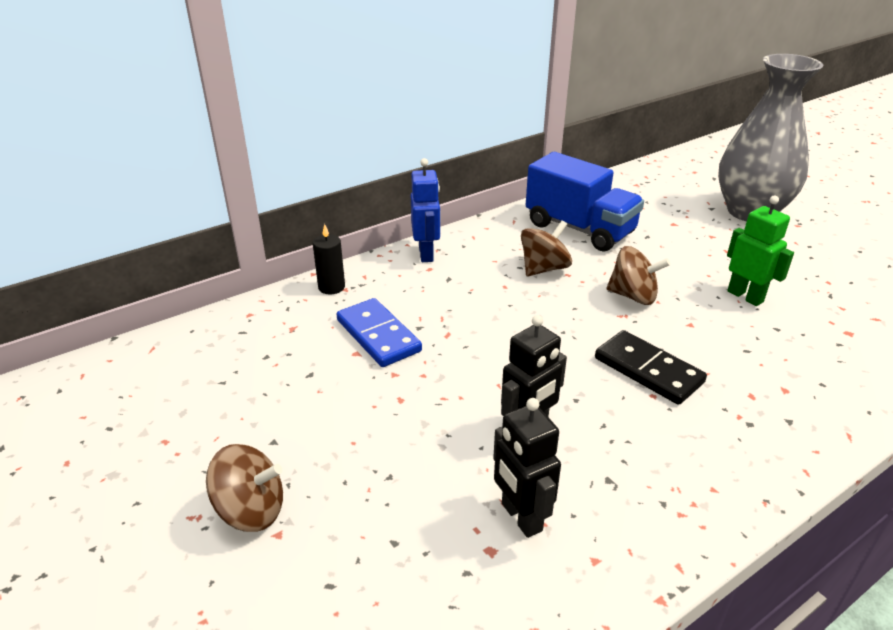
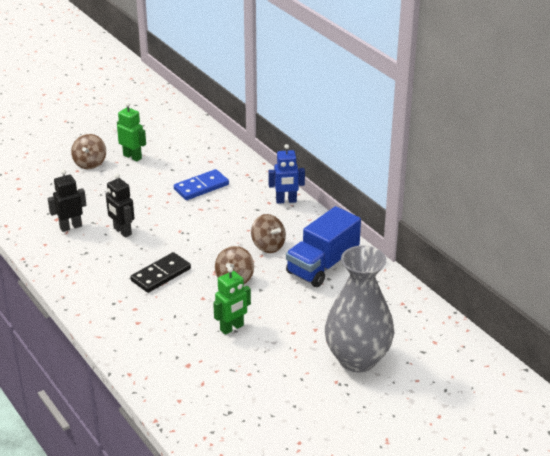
camera: 90 degrees right, 0 degrees up
black candle [313,224,345,295] -> none
none -> green robot [117,102,146,161]

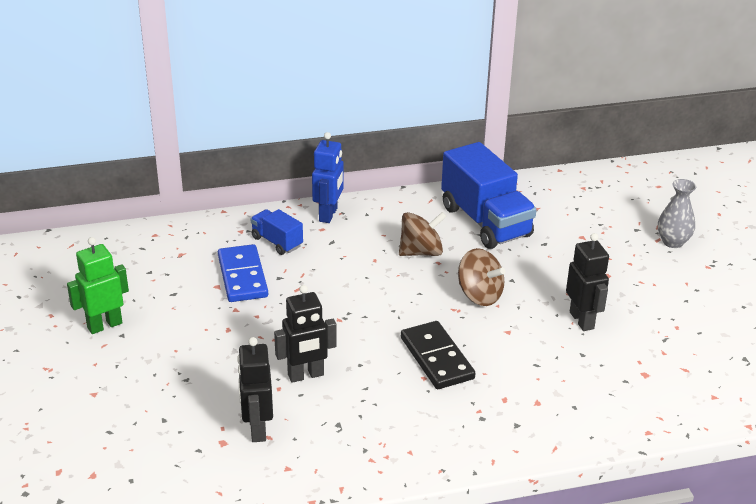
camera: 70 degrees left, 0 degrees up
brown spinning top [71,134,106,169] -> none
green robot [213,267,251,335] -> black robot [566,233,609,331]
grey vase [325,246,394,372] -> grey vase [658,179,696,248], size x0.44
none -> blue truck [251,209,303,255]

